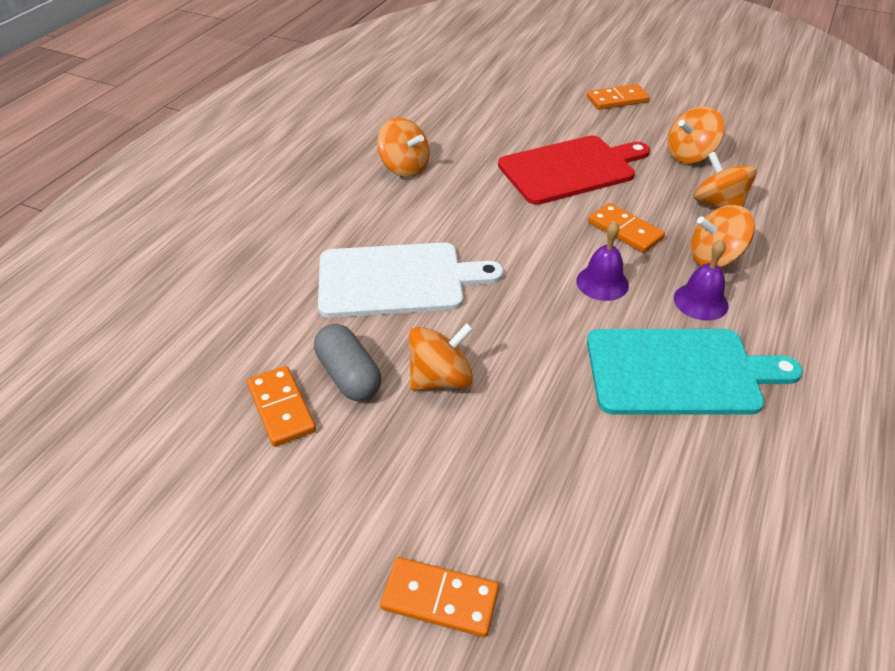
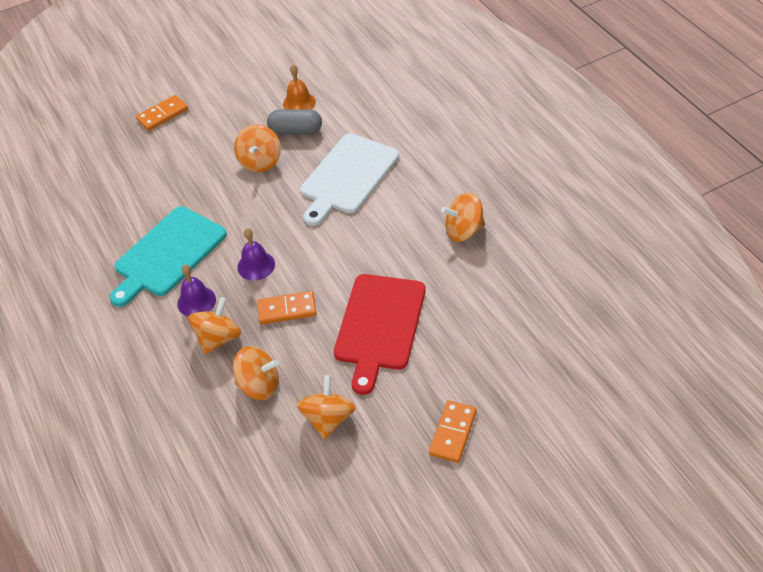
camera: 130 degrees right, 5 degrees up
orange domino [247,366,316,447] -> orange bell [283,64,316,110]

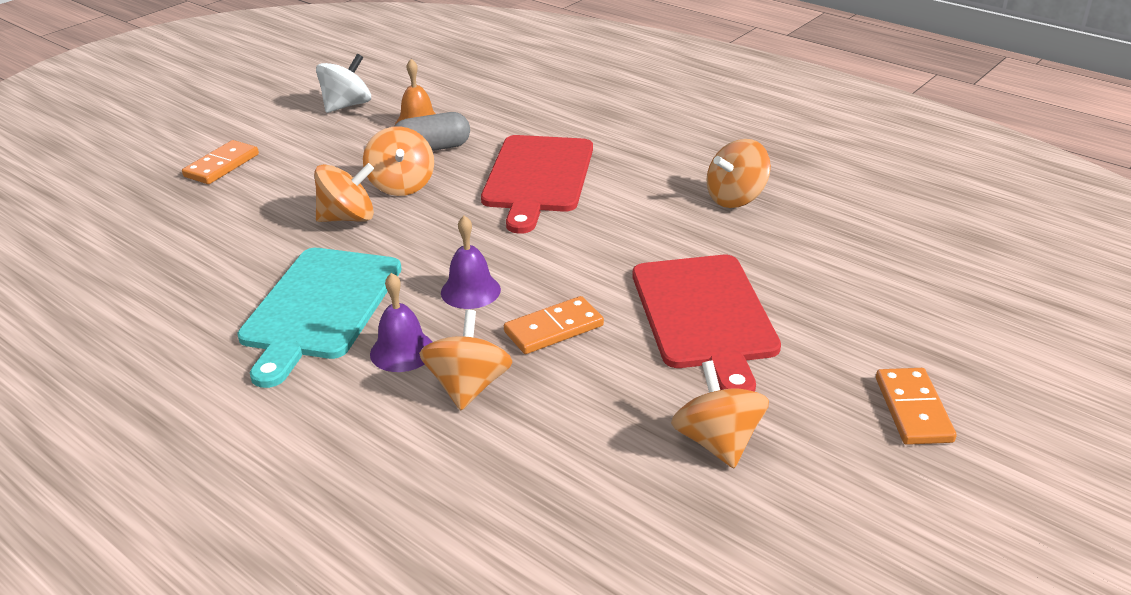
camera: 25 degrees left, 15 degrees down
orange spinning top [233,346,279,400] -> orange spinning top moved to [314,163,374,222]
white cutting board [300,133,399,226] -> red cutting board [481,135,593,234]
none -> white spinning top [316,54,371,113]

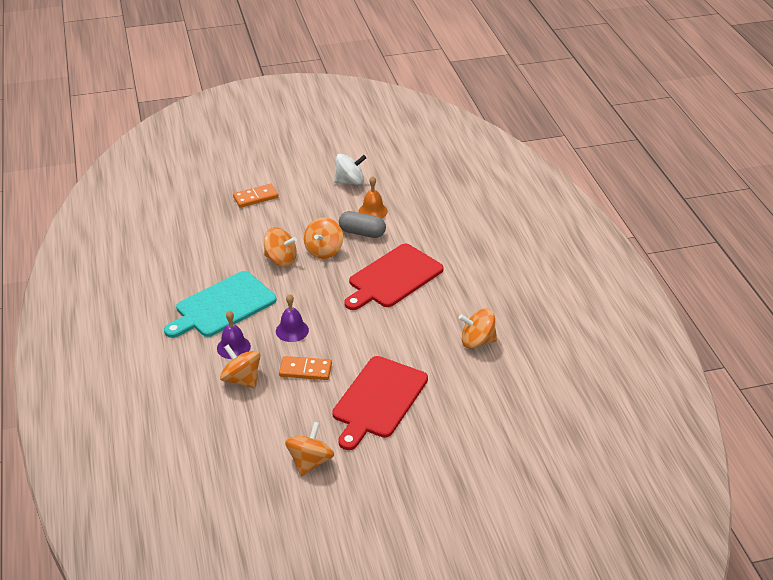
camera: 35 degrees right, 5 degrees up
orange spinning top [419,310,512,410] -> orange spinning top turned 90 degrees counterclockwise [220,344,260,388]
orange domino [876,368,957,445] -> none

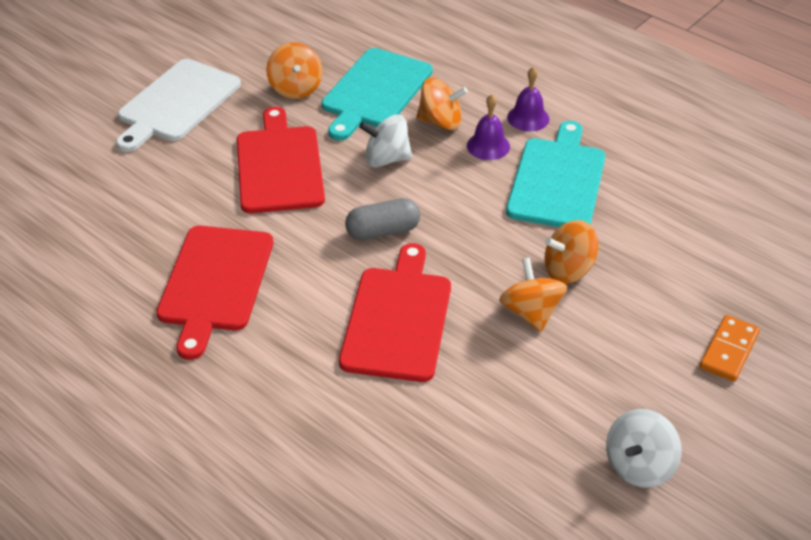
camera: 145 degrees right, 5 degrees up
purple bell [276,294,309,342] -> purple bell moved to [507,67,549,131]
orange domino [279,356,332,380] -> white spinning top [359,114,412,168]
grey capsule [339,211,386,238] -> grey capsule moved to [345,198,420,240]
orange bell [359,176,388,218] -> none
orange spinning top [459,308,497,349] -> red cutting board [156,226,273,360]
none -> white cutting board [116,59,241,152]
none -> turquoise cutting board [321,48,433,141]

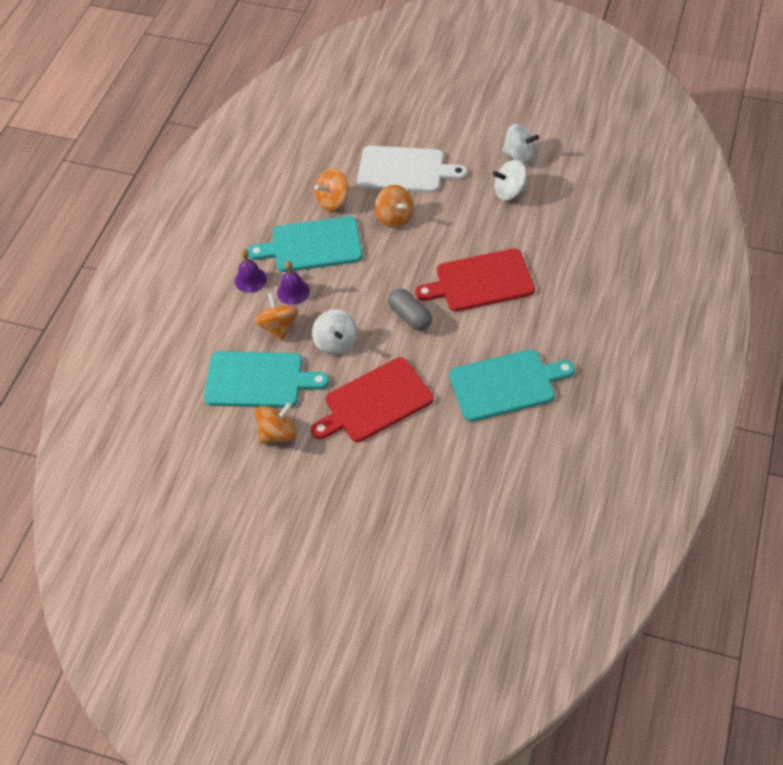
camera: 110 degrees left, 10 degrees up
white cutting board [116,59,241,152] -> white cutting board moved to [357,146,467,193]
red cutting board [156,226,273,360] -> turquoise cutting board [449,349,575,422]
orange spinning top [499,257,567,332] -> orange spinning top moved to [314,168,348,211]
orange domino [700,315,760,382] -> none
none -> white spinning top [493,160,527,200]

